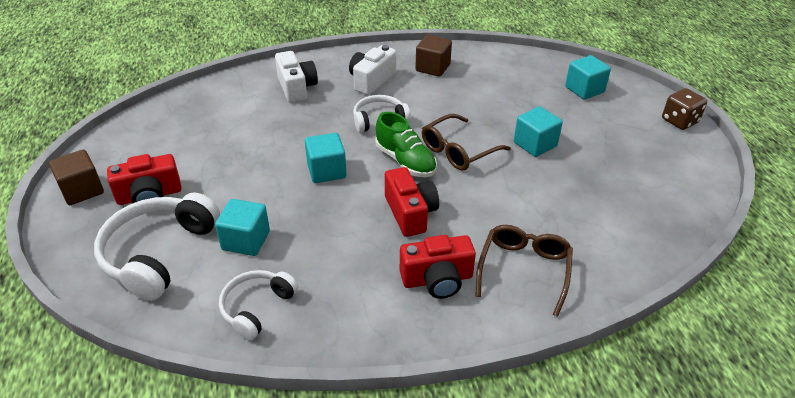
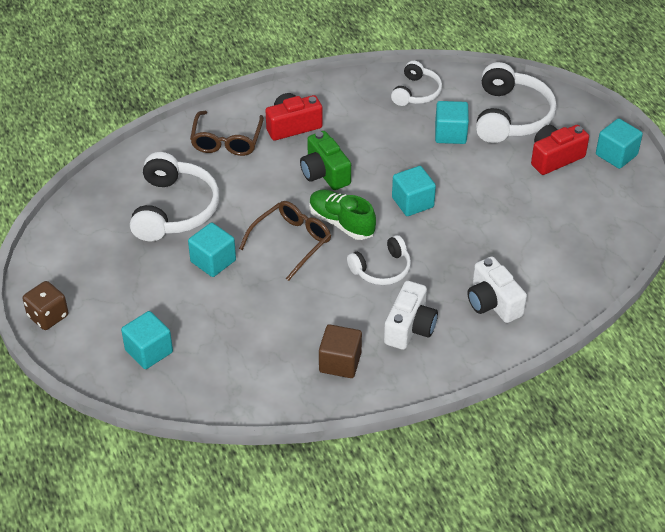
camera: 170 degrees right, 5 degrees up
brown cube [49,150,104,205] -> turquoise cube [596,118,643,169]
red camera [385,167,439,237] -> green camera [300,131,351,190]
none -> white headphones [130,152,219,242]

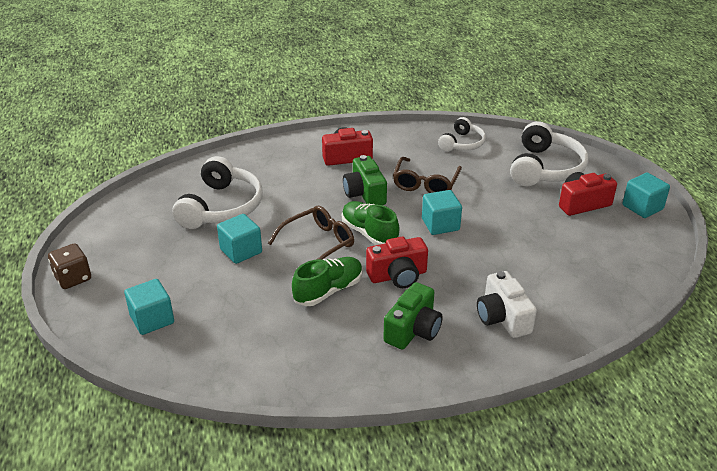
camera: 10 degrees right, 10 degrees down
brown glasses [190,111,264,156] -> brown glasses moved to [393,157,462,193]
brown cube [319,324,362,378] -> none
white headphones [347,235,411,285] -> red camera [366,237,428,288]
white camera [384,281,438,350] -> green camera [383,282,442,350]
turquoise cube [435,101,469,144] -> none
none -> green shoe [292,257,363,306]

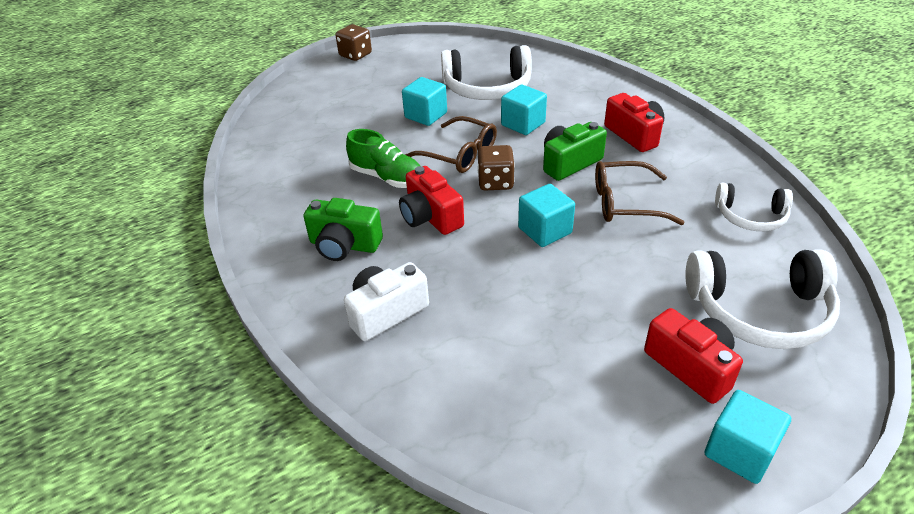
camera: 75 degrees right, 5 degrees up
turquoise cube [124,279,174,335] -> turquoise cube moved to [501,84,547,135]
green shoe [342,201,399,245] -> brown dice [478,145,515,190]

